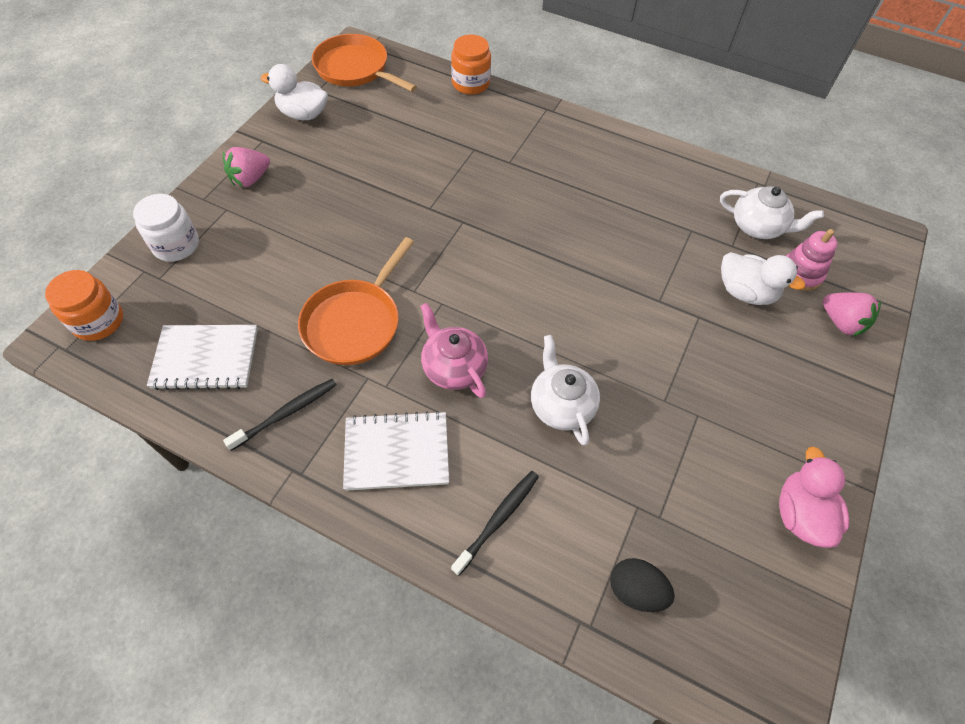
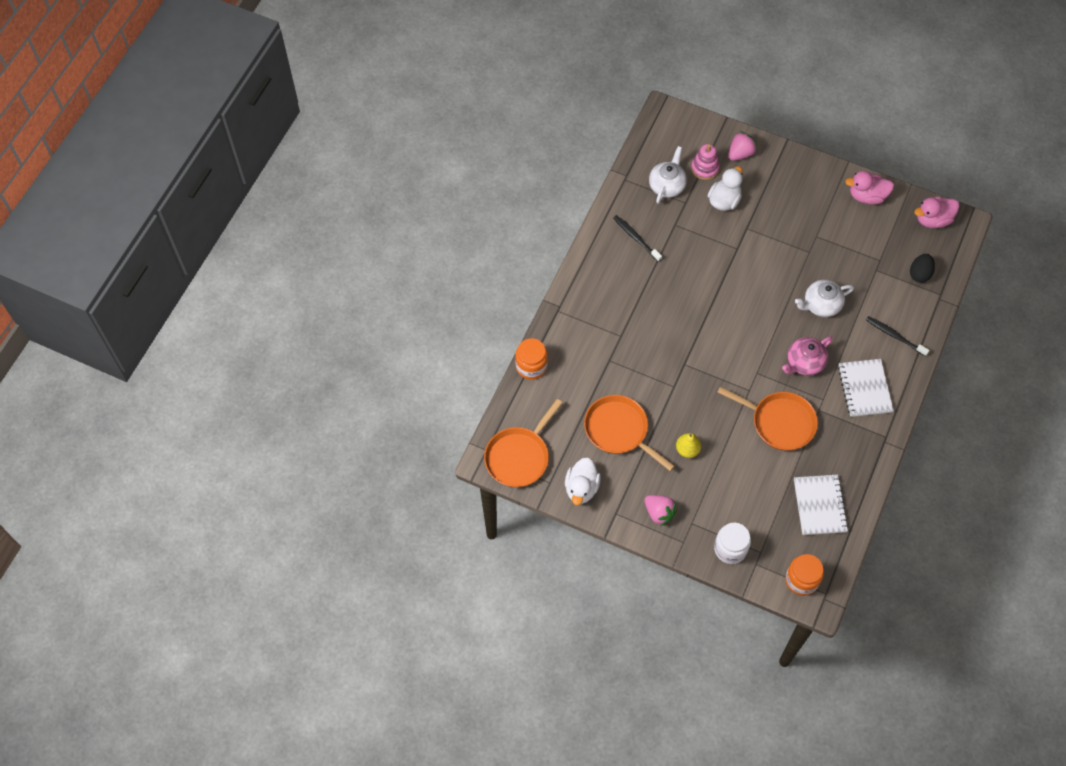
camera: 90 degrees left, 5 degrees up
black toothbrush [223,379,336,451] -> black toothbrush moved to [613,215,662,262]
none -> orange pan [584,395,675,471]
none -> yellow pear [676,433,701,458]
none -> pink duck [914,197,959,228]

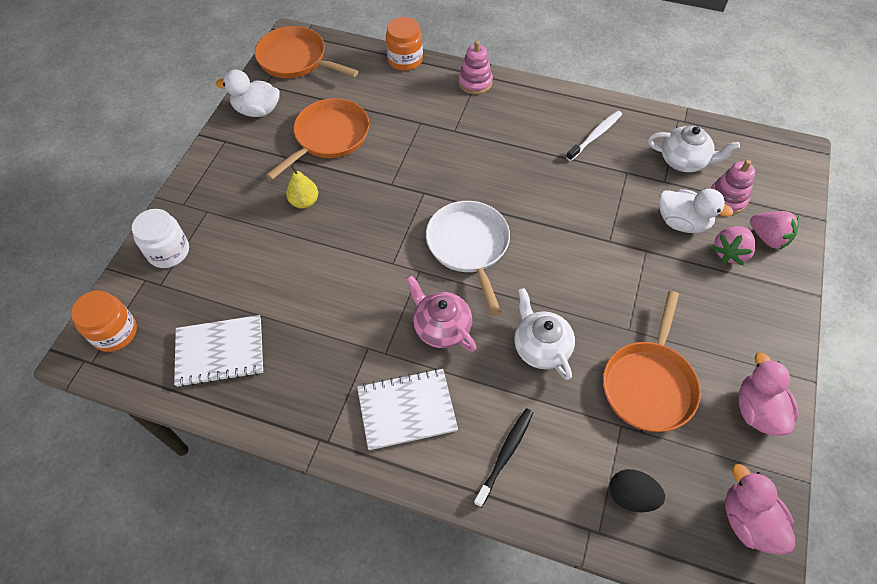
camera: 85 degrees right, 5 degrees down
black toothbrush [613,215,662,262] -> white toothbrush [566,111,622,161]
pink strawberry [645,495,677,526] -> pink strawberry moved to [712,226,756,265]
orange pan [717,387,818,451] -> orange pan moved to [603,291,701,432]
none -> white pan [426,201,510,316]
none -> pink stacking toy [458,41,493,95]

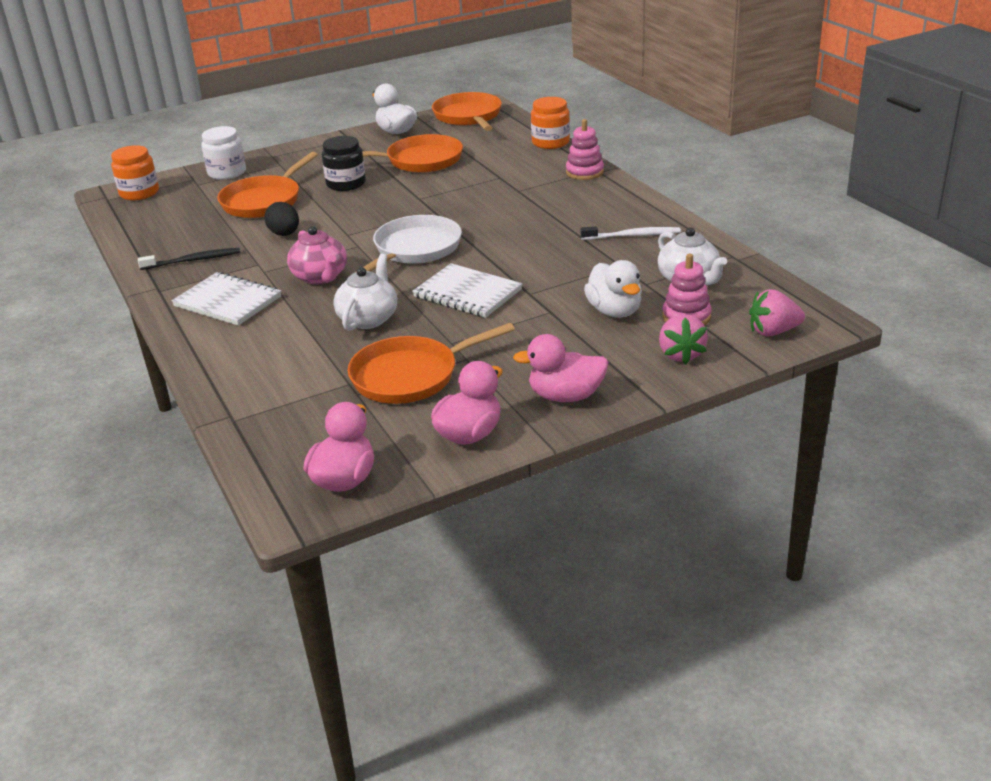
camera: 45 degrees right, 25 degrees down
white notebook [174,315,263,387] -> white notebook moved to [412,263,522,318]
yellow pear [286,165,318,209] -> black jar [322,136,366,191]
pink teapot [406,275,477,352] -> pink teapot turned 150 degrees clockwise [287,226,347,285]
black toothbrush [474,408,533,508] -> black toothbrush moved to [138,248,240,270]
black egg [609,469,665,513] -> black egg moved to [264,202,299,236]
pink strawberry [712,226,756,265] -> pink strawberry moved to [749,289,805,336]
none -> orange pan [217,152,318,218]
none -> pink duck [513,334,609,402]

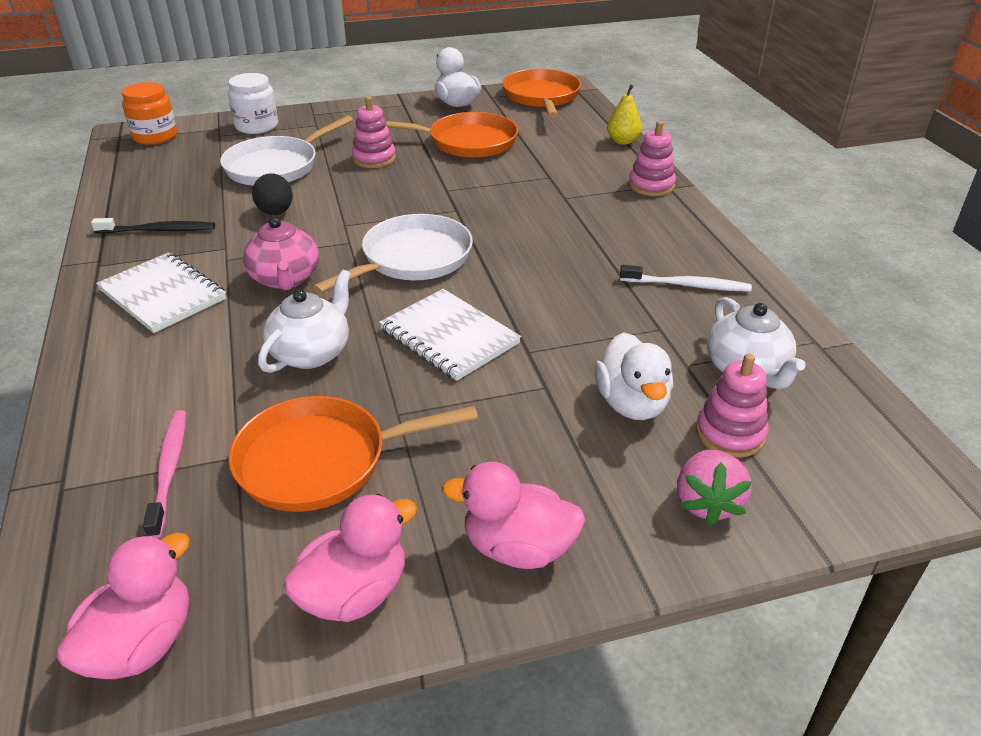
camera: 10 degrees right, 5 degrees up
orange pan [217,152,318,218] -> white pan [220,116,353,186]
black jar [322,136,366,191] -> pink stacking toy [352,97,396,168]
orange jar [531,97,570,149] -> yellow pear [607,85,642,145]
pink strawberry [749,289,805,336] -> none
none -> pink toothbrush [143,410,186,538]

